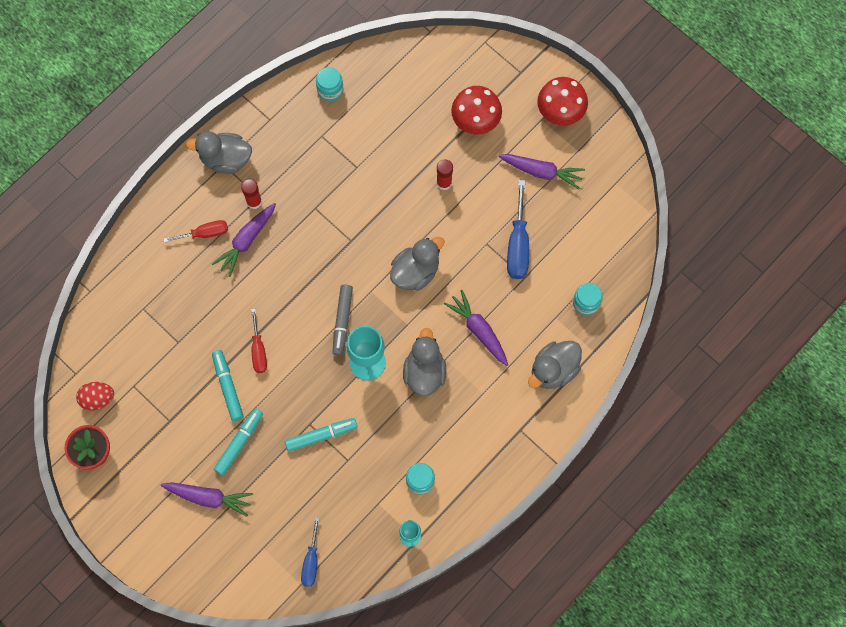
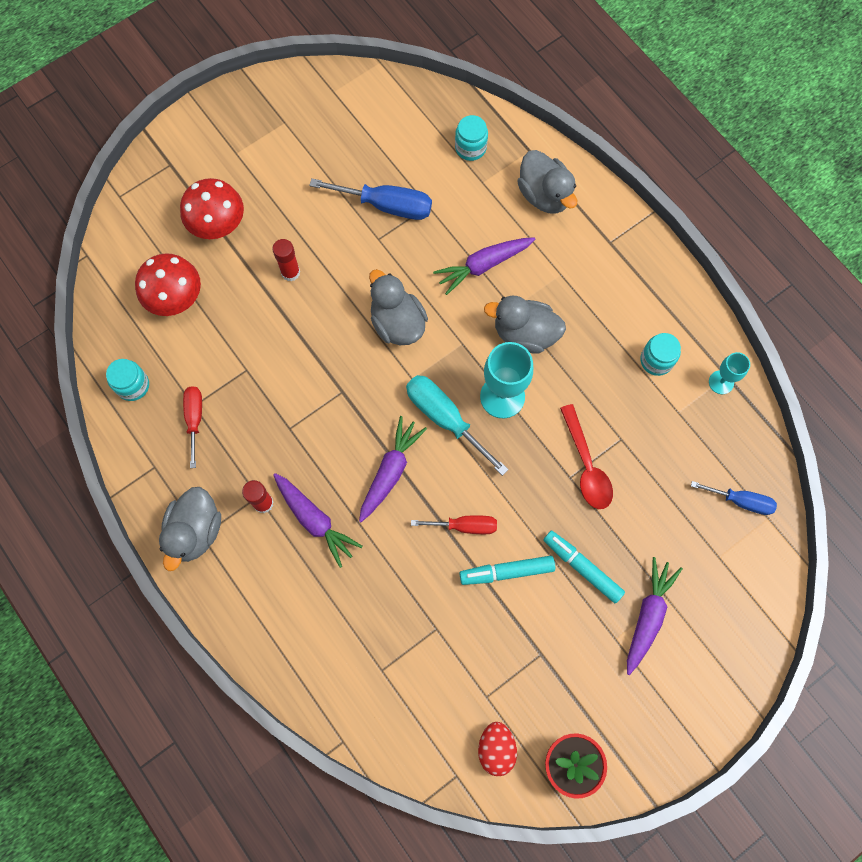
camera: 80 degrees left, 0 degrees up
red screwdriver [163,220,228,243] -> red screwdriver moved to [183,386,202,468]
turquoise marker [285,418,358,452] -> red spoon [560,404,613,509]
grey marker [333,285,353,356] -> turquoise screwdriver [406,375,509,476]
purple carrot [498,154,585,189] -> purple carrot moved to [359,416,427,522]
red mushroom [537,77,588,126] -> red mushroom moved to [135,253,201,316]

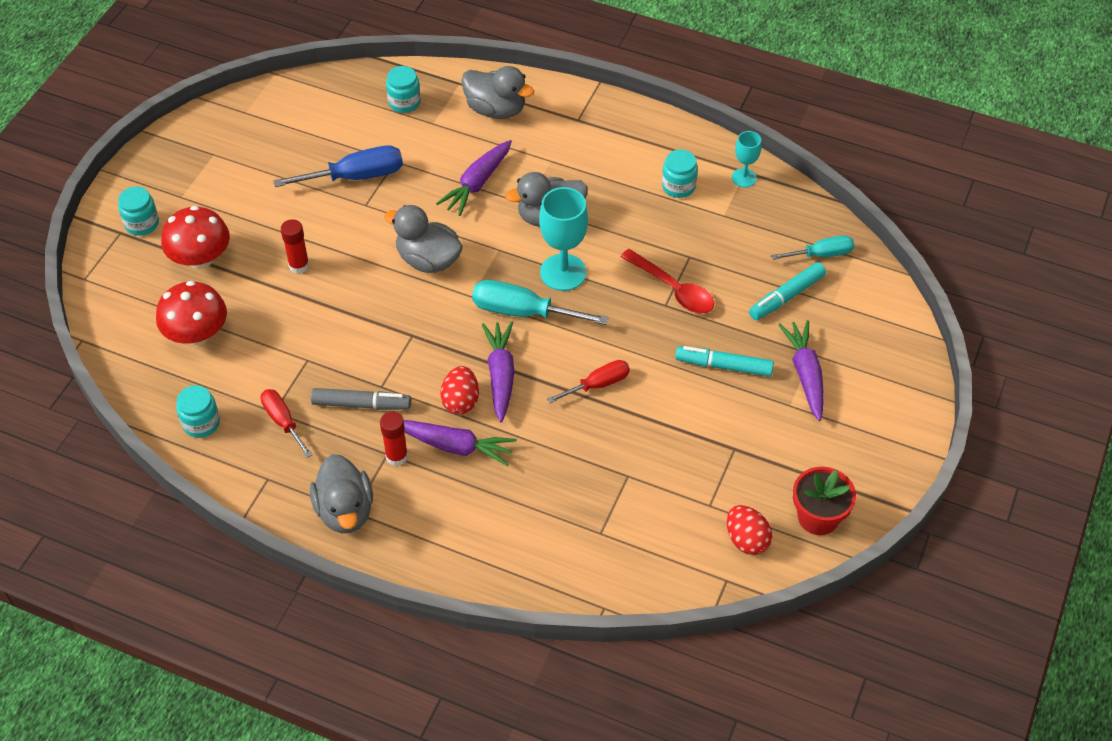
camera: 30 degrees left, 20 degrees down
turquoise marker [459,556,555,585] -> turquoise marker moved to [749,262,826,320]
blue screwdriver [691,481,777,515] -> turquoise screwdriver [771,235,854,260]
none -> turquoise jar [118,187,159,236]
none -> grey marker [311,388,411,410]
none -> red egg [440,366,479,415]

